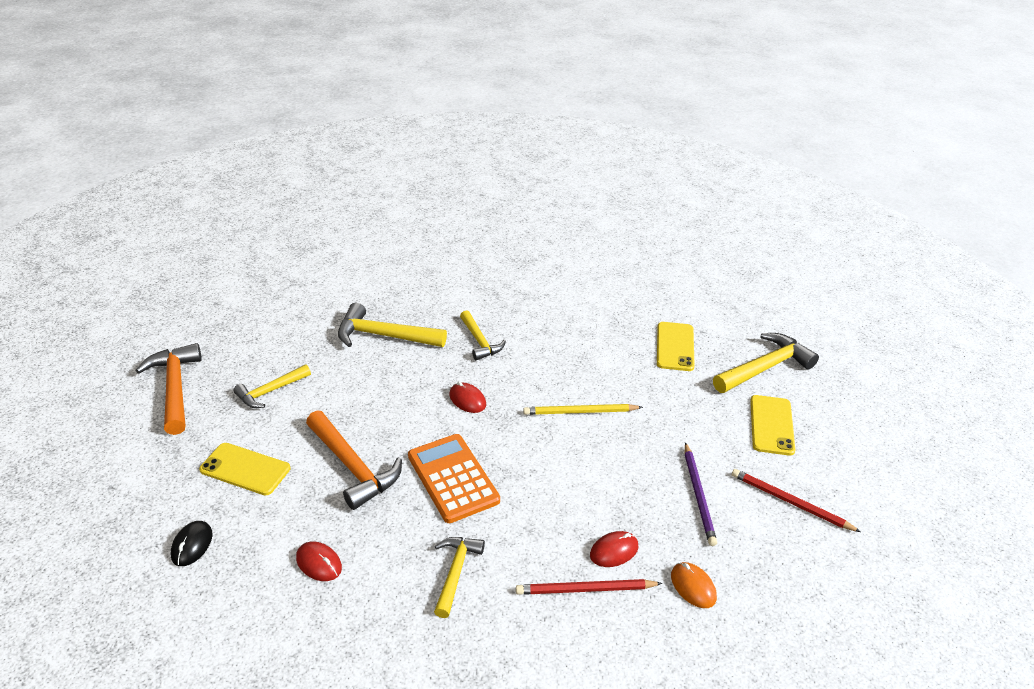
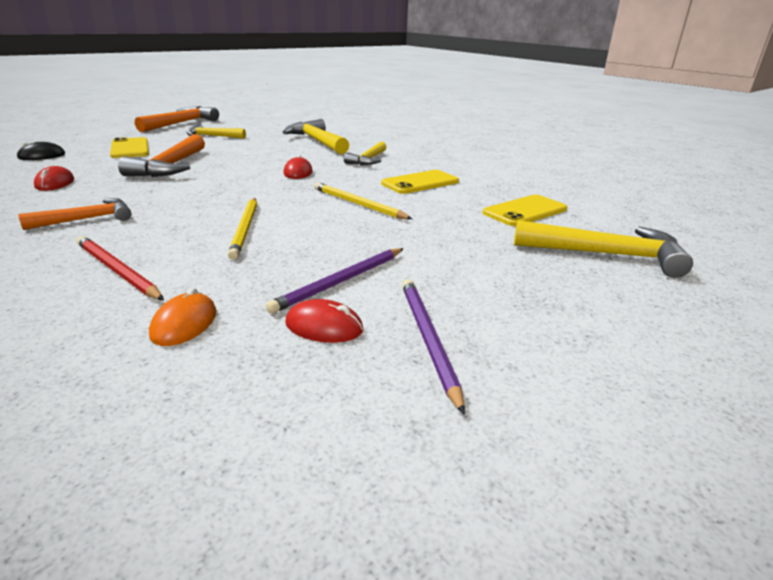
camera: 45 degrees right, 10 degrees down
orange calculator [408,434,500,523] -> none
yellow hammer [434,537,485,618] -> orange hammer [18,198,131,230]
red mouse [590,531,638,567] -> red mouse moved to [285,299,363,343]
red pencil [732,469,861,532] -> purple pencil [402,279,465,415]
yellow phone [750,395,795,456] -> yellow phone moved to [381,170,459,194]
none -> yellow pencil [228,198,257,260]

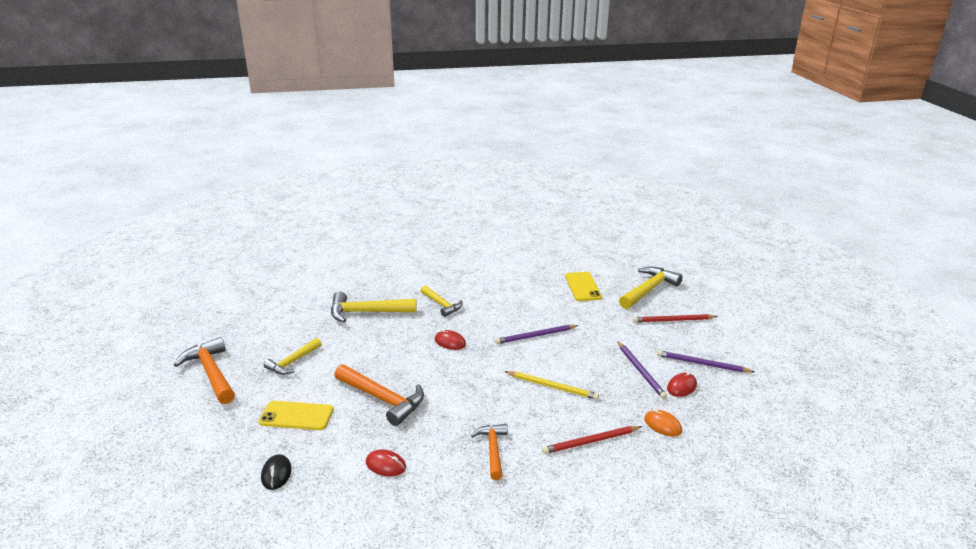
camera: 60 degrees left, 0 degrees up
yellow pencil [314,182,412,219] -> purple pencil [495,325,579,344]
yellow phone [381,170,459,194] -> none
none -> red pencil [633,314,718,323]

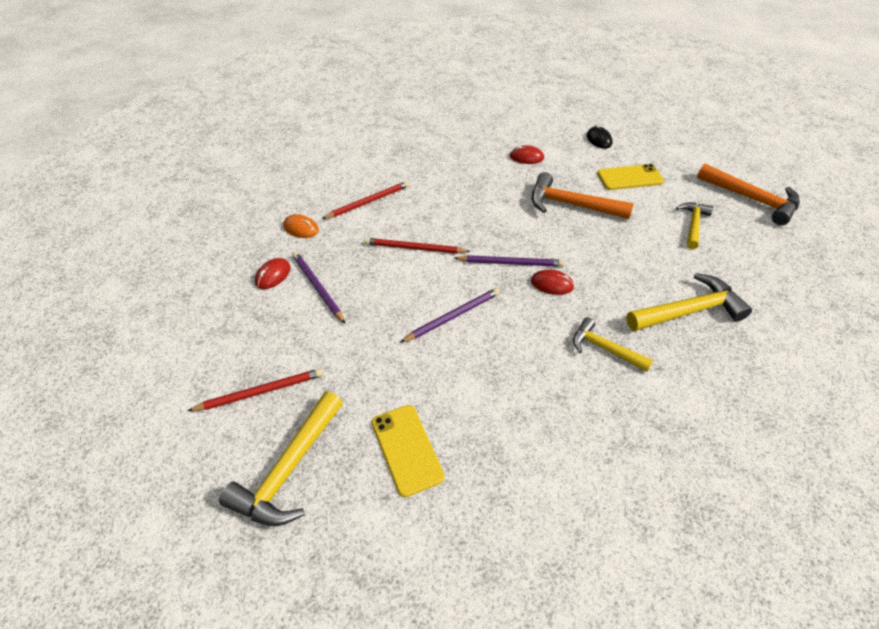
camera: 165 degrees right, 20 degrees up
orange hammer [471,424,508,480] -> none
yellow pencil [504,371,599,400] -> red pencil [364,238,471,254]
purple pencil [657,350,755,373] -> purple pencil moved to [454,255,564,267]

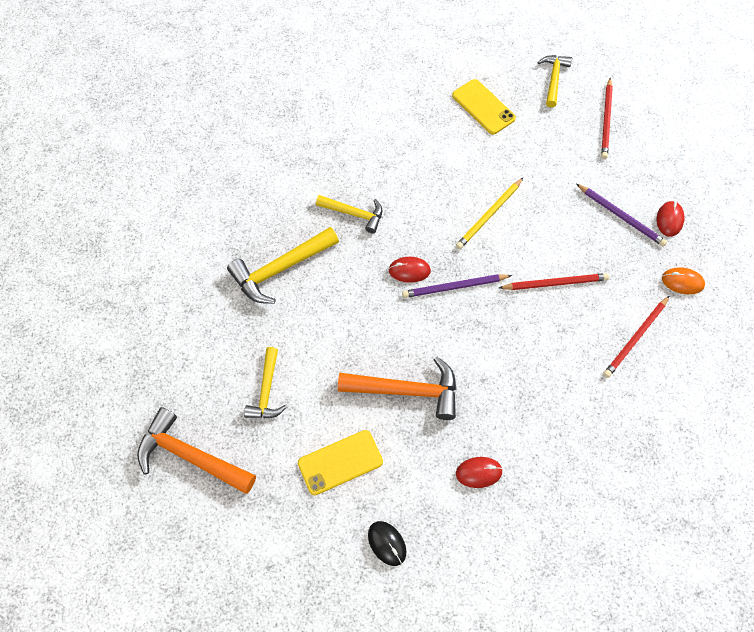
camera: 165 degrees right, 15 degrees up
red pencil [187,368,323,411] -> red pencil turned 45 degrees counterclockwise [601,78,613,159]
yellow hammer [219,391,343,526] -> yellow hammer [538,55,572,108], size x0.63
purple pencil [401,288,500,342] -> yellow pencil [456,178,523,249]

